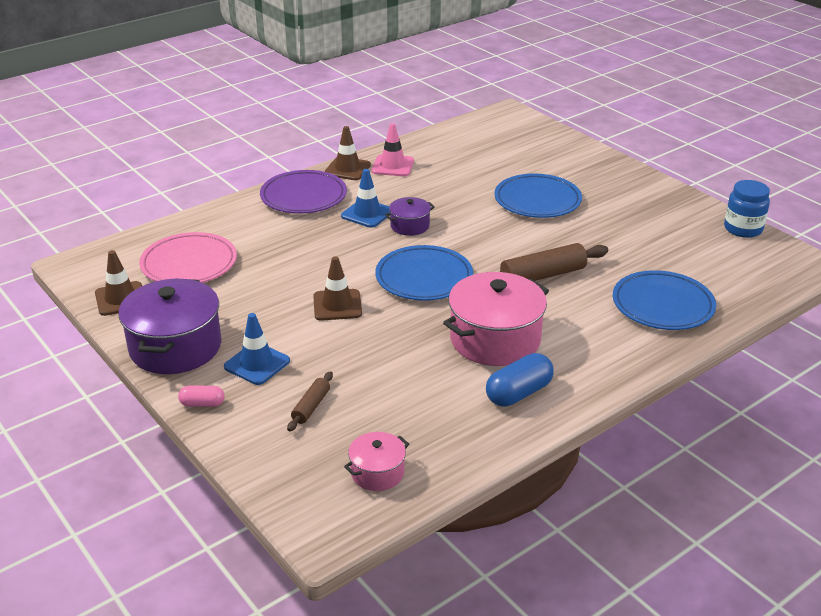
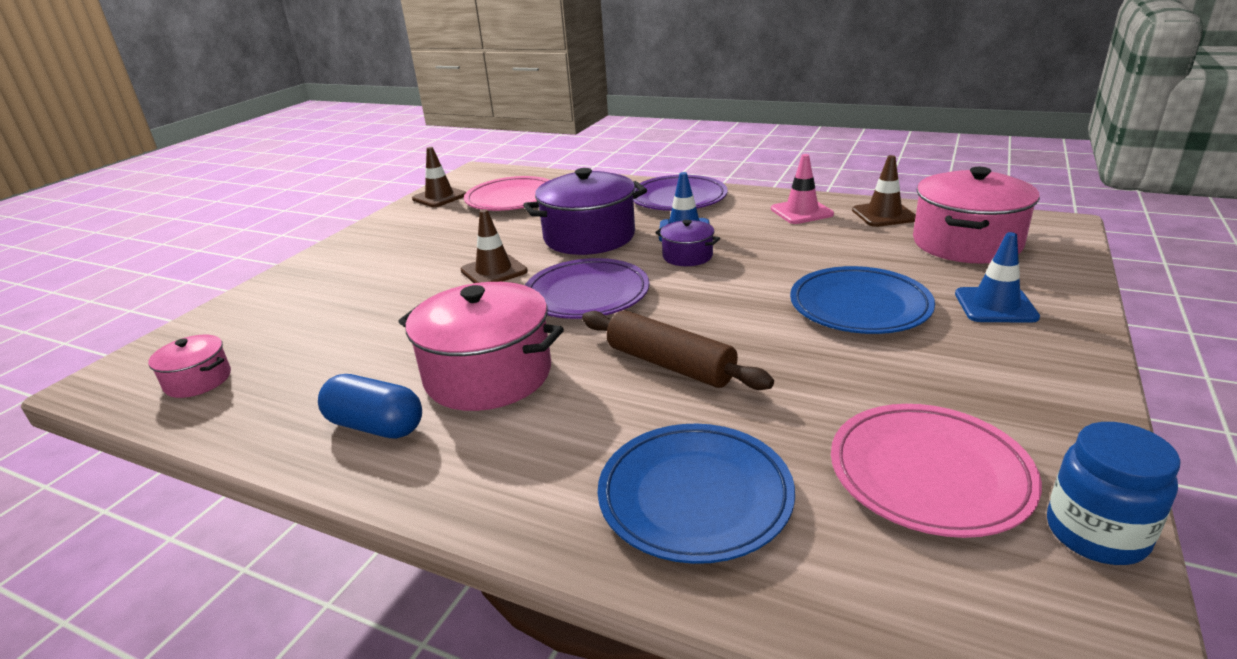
camera: 65 degrees right, 5 degrees down
purple pot [118,278,221,374] -> purple pot moved to [523,168,647,255]
pink capsule [178,386,225,407] -> none
blue traffic cone [224,313,290,385] -> blue traffic cone moved to [955,232,1040,323]
brown rolling pin [287,371,333,431] -> none
brown traffic cone [324,126,371,180] -> brown traffic cone moved to [852,155,916,227]
blue plate [375,245,473,301] -> purple plate [525,258,650,319]
none -> pink plate [831,404,1042,538]
none -> pink pot [913,167,1040,264]

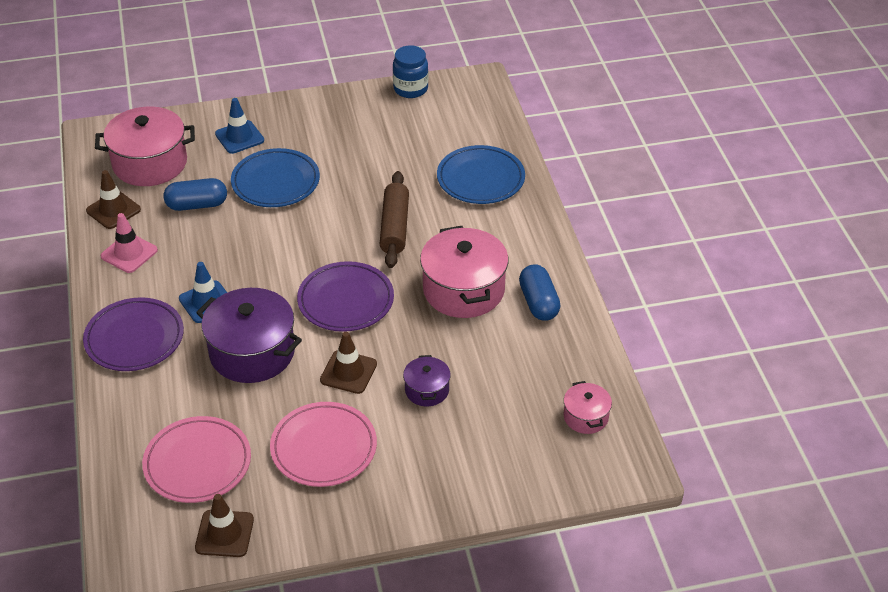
camera: 130 degrees left, 15 degrees up
purple pot [655,220,720,266] -> purple pot moved to [403,355,451,406]
pink plate [831,404,1042,538] -> pink plate moved to [270,402,377,487]
none -> blue capsule [164,178,227,211]

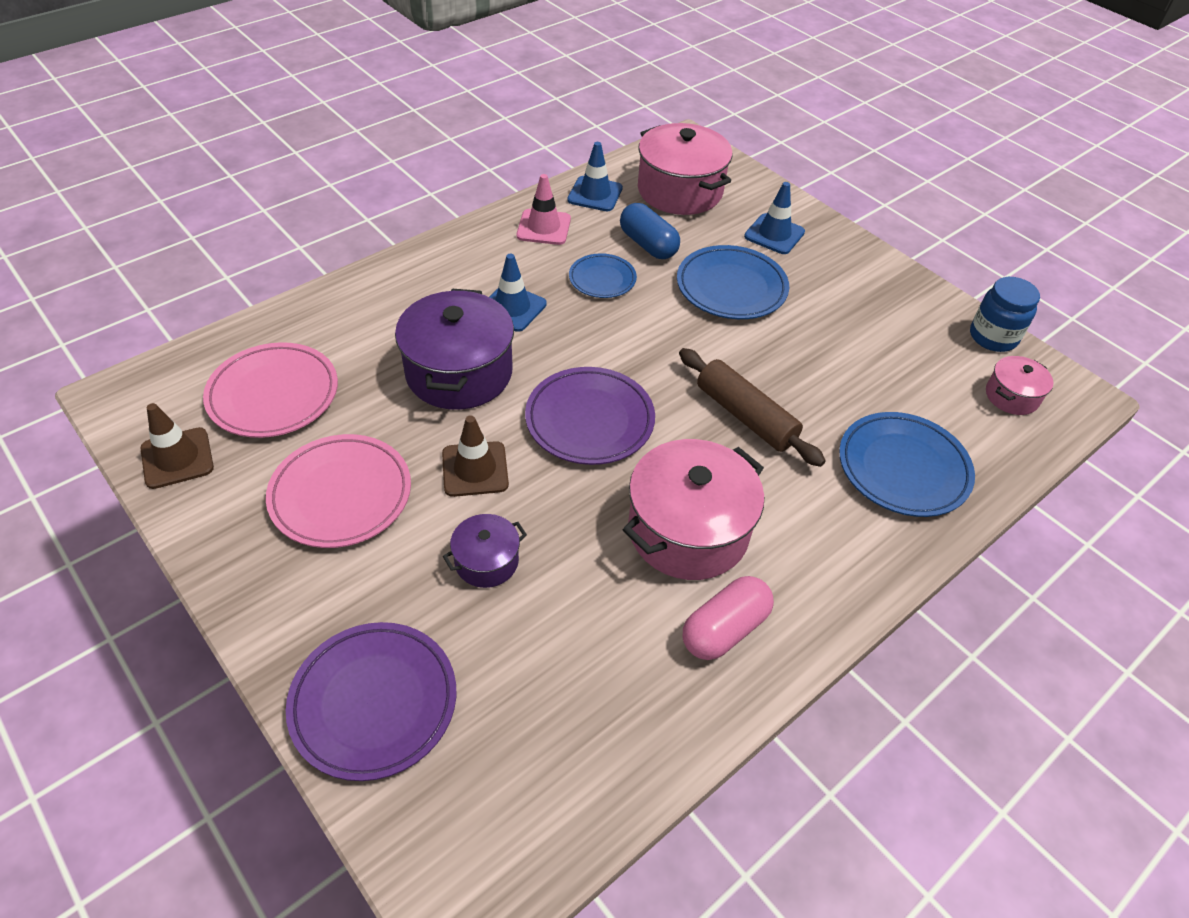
camera: 60 degrees right, 5 degrees up
purple plate [83,297,184,371] -> purple plate moved to [286,622,456,781]
brown traffic cone [86,170,141,229] -> blue traffic cone [567,142,623,211]
brown rolling pin [380,171,409,268] -> brown rolling pin turned 75 degrees clockwise [679,348,826,467]
blue capsule [519,264,561,321] -> pink capsule [683,576,774,660]
pink pot [564,381,612,434] -> pink pot moved to [986,356,1053,415]
none -> blue plate [569,253,637,298]

